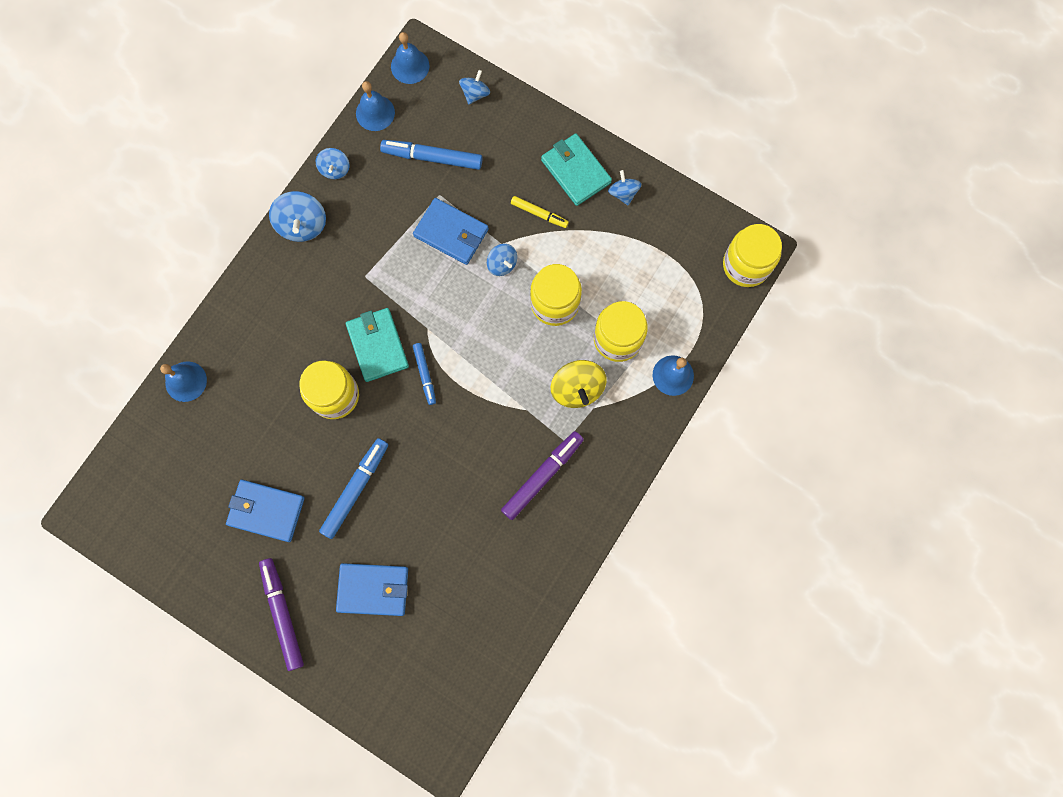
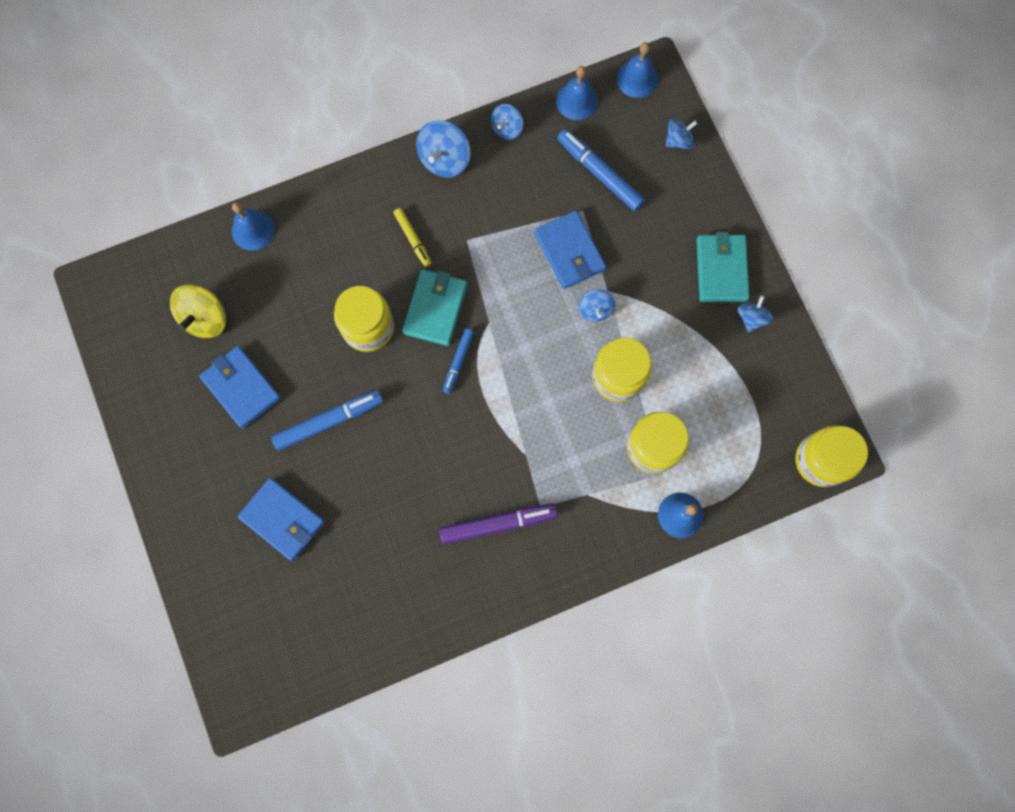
camera: 35 degrees right, 0 degrees up
purple marker [259,558,304,671] -> none
yellow marker [511,196,569,228] -> yellow marker moved to [393,208,431,267]
yellow spinning top [551,360,607,408] -> yellow spinning top moved to [170,284,226,338]

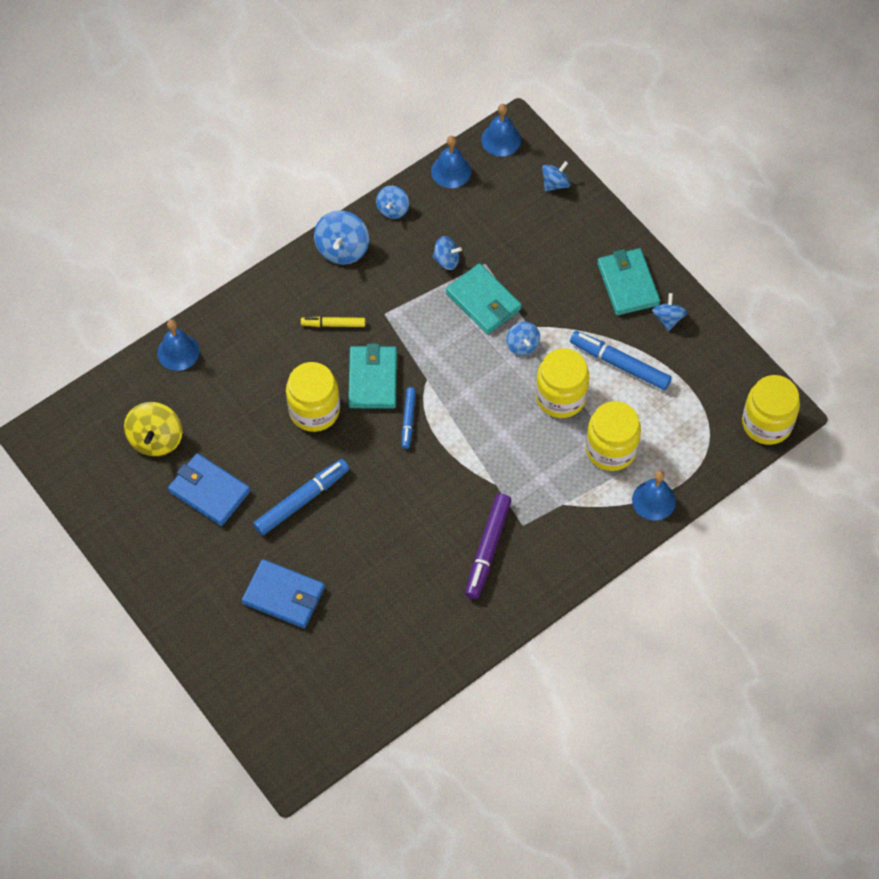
camera: 15 degrees left, 15 degrees down
yellow marker [393,208,431,267] -> yellow marker turned 135 degrees clockwise [301,317,365,327]
purple marker [439,503,558,545] -> purple marker turned 135 degrees clockwise [465,494,511,599]
blue wallet [534,211,606,289] -> turquoise wallet [446,263,522,334]
blue marker [557,129,645,211] -> blue marker moved to [570,331,672,390]
none -> blue spinning top [432,236,462,270]

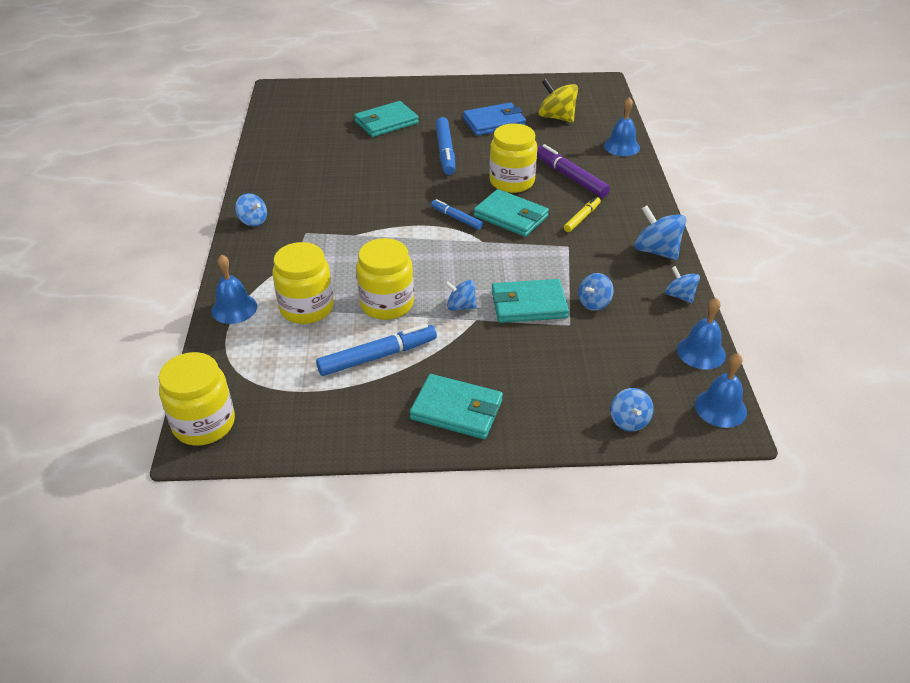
camera: 125 degrees right, 20 degrees down
blue wallet [242,559,325,628] -> turquoise wallet [354,101,419,137]
purple marker [465,494,511,599] -> purple marker moved to [537,144,610,198]
blue spinning top [652,293,687,331] -> blue spinning top moved to [235,193,267,226]

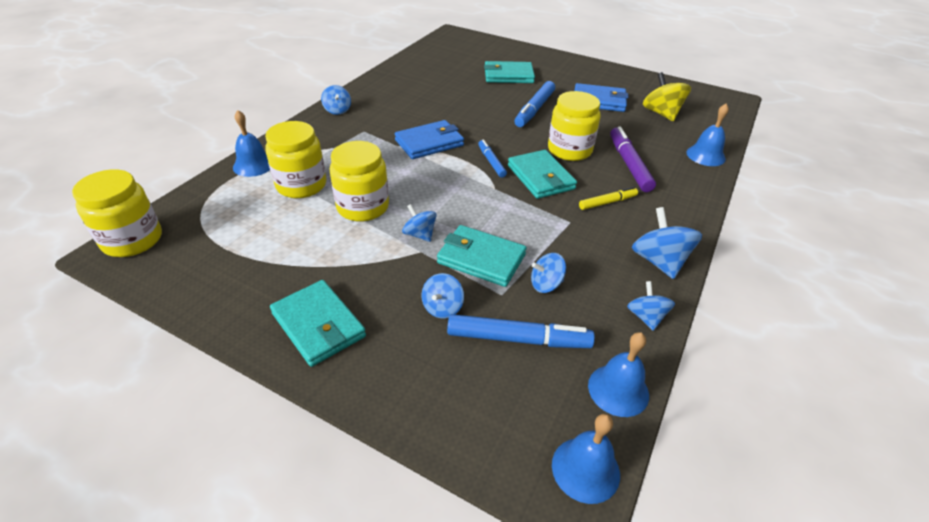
camera: 30 degrees right, 0 degrees up
blue marker [316,324,437,376] -> blue marker moved to [447,314,595,348]
blue spinning top [611,388,653,432] -> blue spinning top moved to [422,273,464,318]
none -> blue wallet [395,120,464,159]

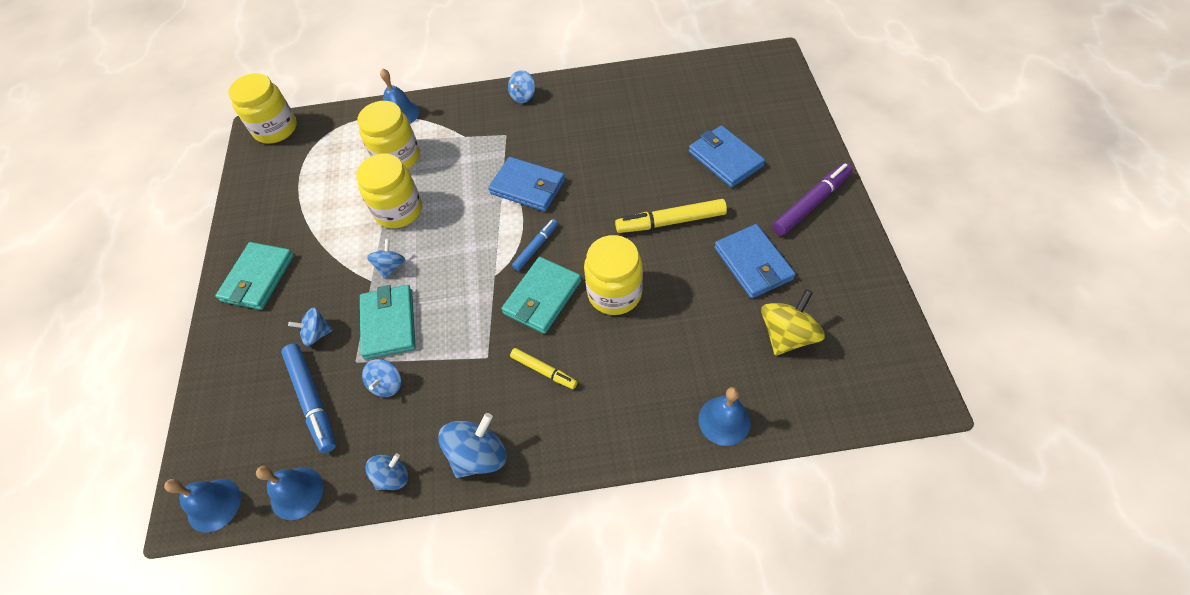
camera: 60 degrees right, 15 degrees up
turquoise wallet [484,61,535,83] -> blue wallet [689,125,765,188]
blue marker [514,81,555,127] -> yellow marker [615,199,727,233]
blue spinning top [531,253,566,293] -> blue spinning top turned 120 degrees counterclockwise [362,359,401,397]
purple marker [610,126,656,192] -> purple marker moved to [773,163,853,236]

